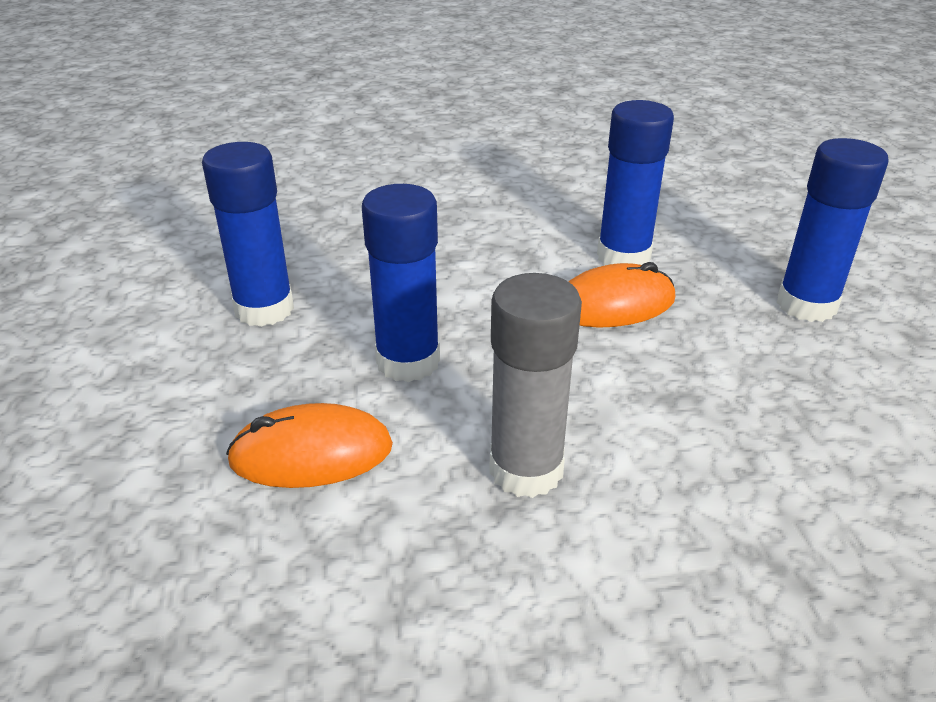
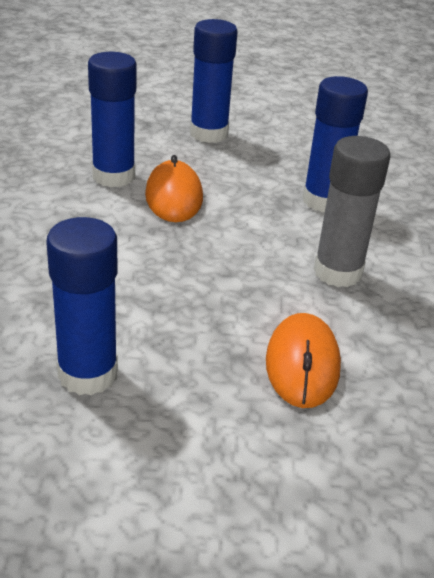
camera: 80 degrees left, 0 degrees up
blue glue stick [362,184,440,382] -> blue glue stick moved to [302,76,368,212]

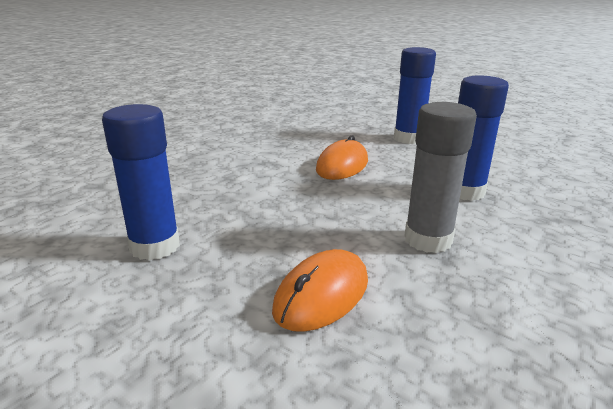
camera: 35 degrees right, 10 degrees down
blue glue stick [88,52,137,187] -> none

